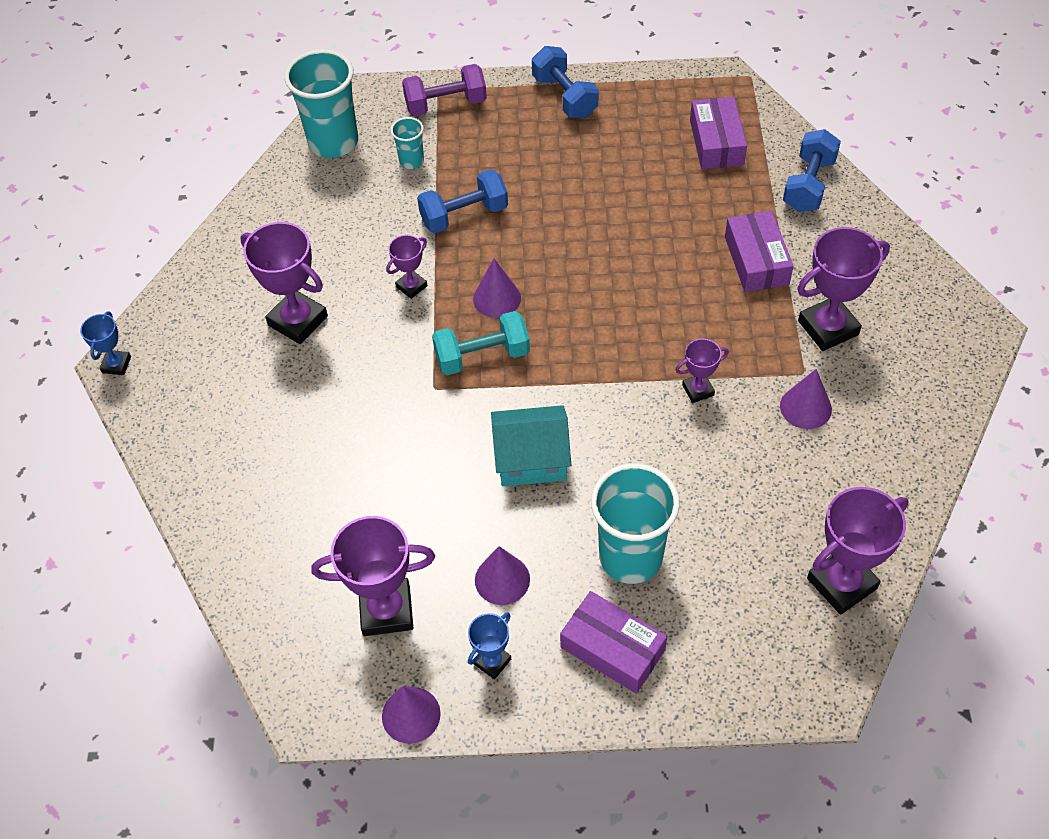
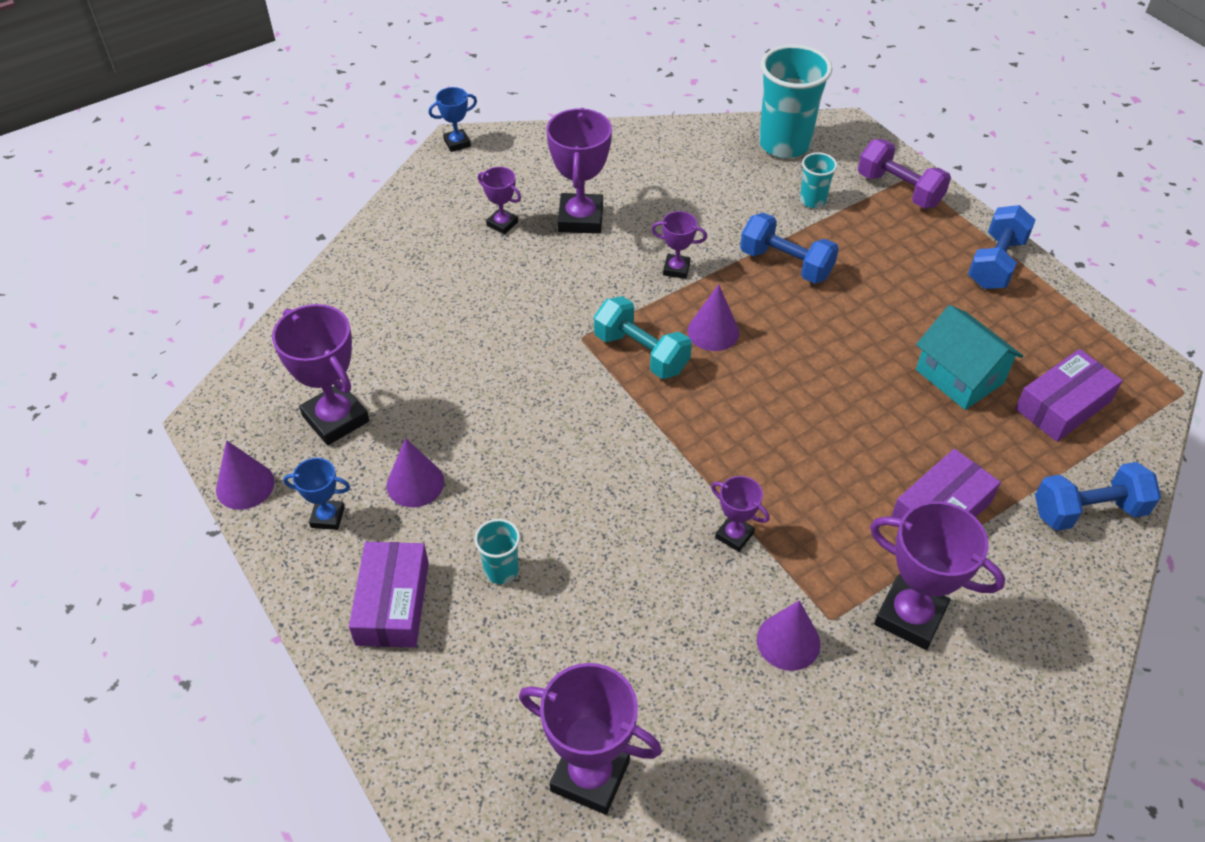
camera: 55 degrees right, 5 degrees down
turquoise house [491,405,571,486] -> turquoise house moved to [916,305,1023,410]
turquoise cup [591,463,680,584] -> turquoise cup [474,519,520,584], size x0.49
none -> purple trophy [478,167,521,235]

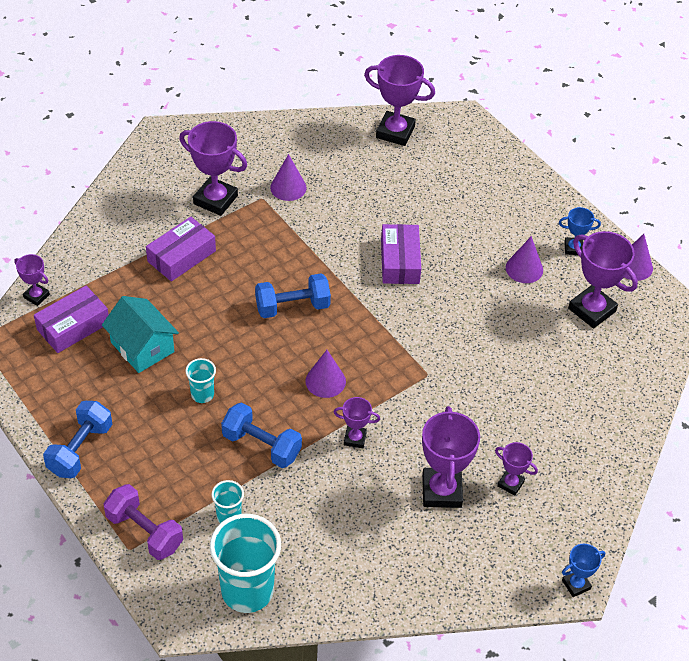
camera: 175 degrees right, 0 degrees up
purple box [349,542,429,648] -> purple box moved to [381,224,421,284]
turquoise cup [474,519,520,584] -> turquoise cup moved to [185,358,216,403]
turquoise dumbbell [594,296,692,379] -> none
purple trophy [711,476,770,552] -> purple trophy moved to [14,254,50,306]
blue dumbbell [1035,462,1161,531] -> blue dumbbell moved to [255,273,331,318]

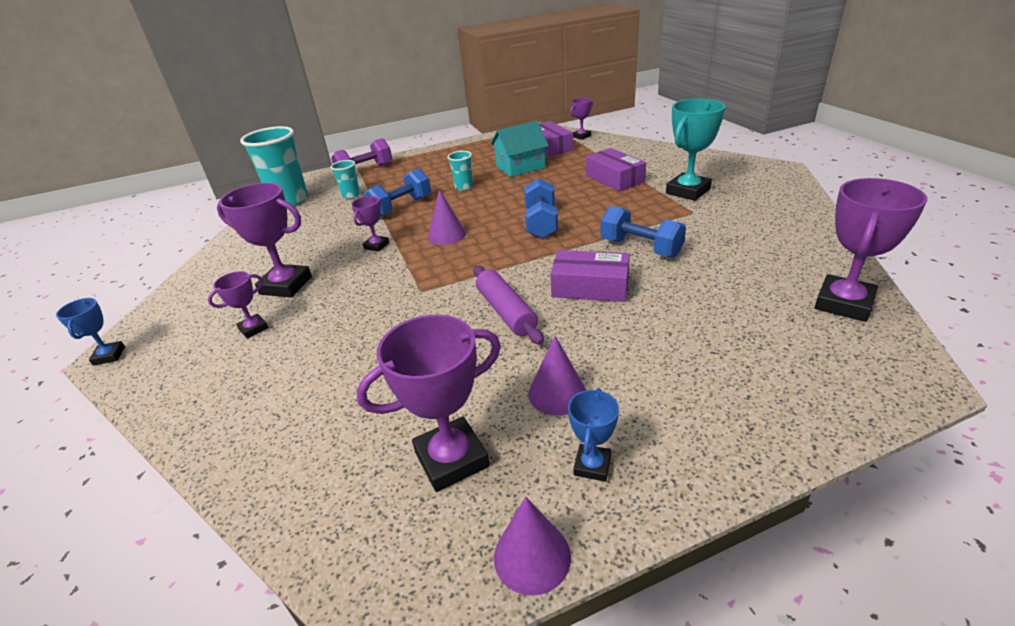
camera: 110 degrees right, 15 degrees down
blue dumbbell [43,401,112,478] -> blue dumbbell moved to [600,206,686,258]
purple trophy [179,121,247,216] -> turquoise trophy [666,99,725,201]
purple cone [270,154,307,201] -> none
none -> purple rolling pin [473,265,544,345]

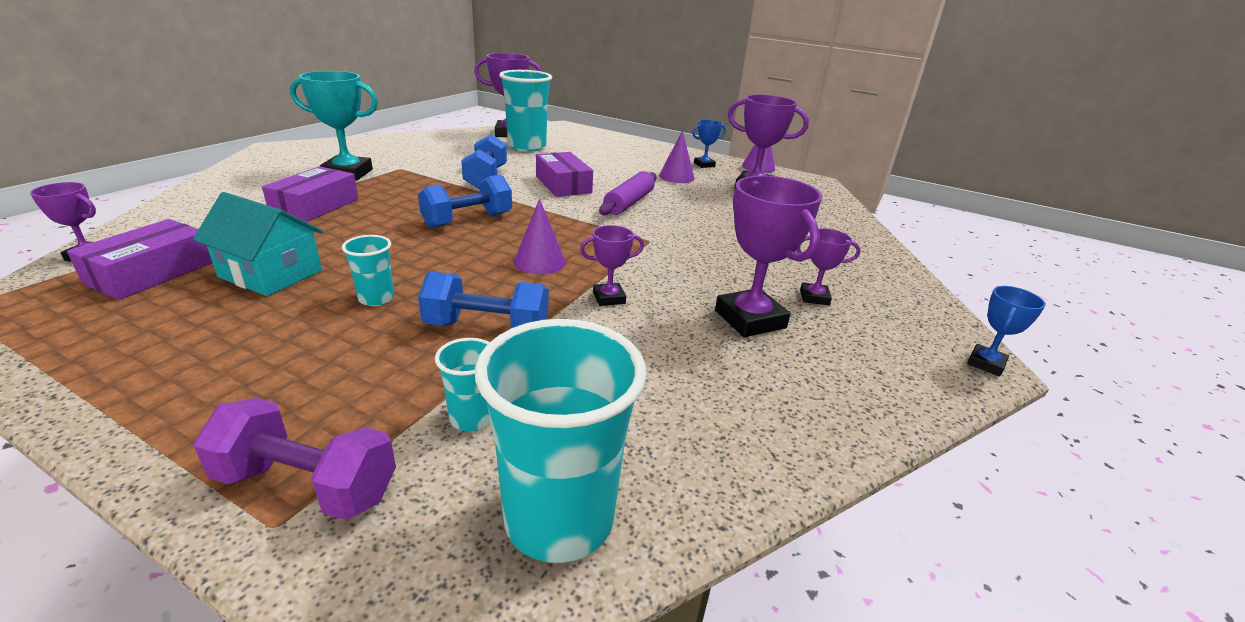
camera: 135 degrees left, 5 degrees down
none -> turquoise cup [499,70,552,152]

